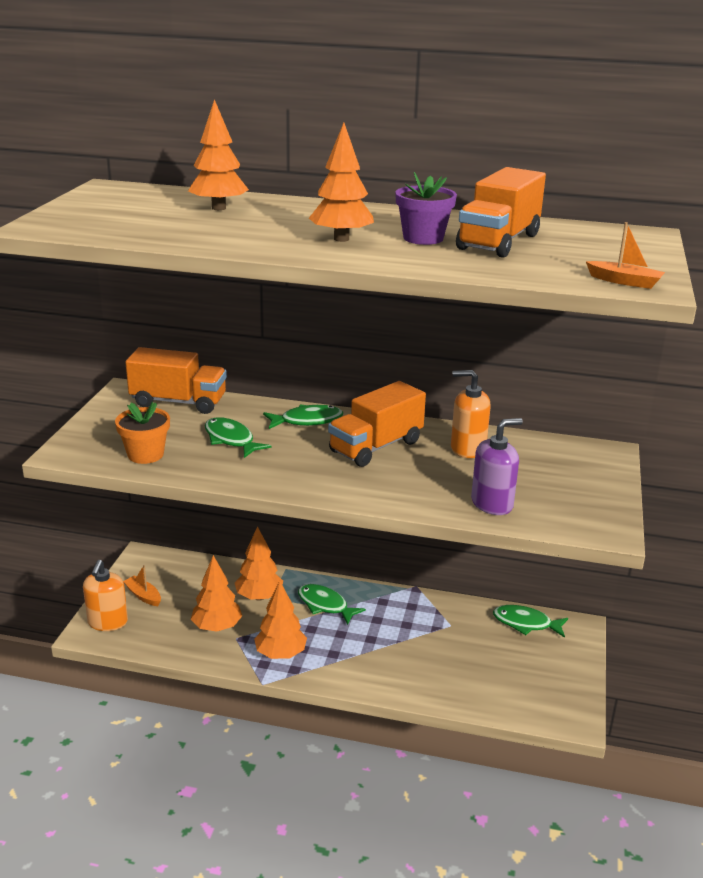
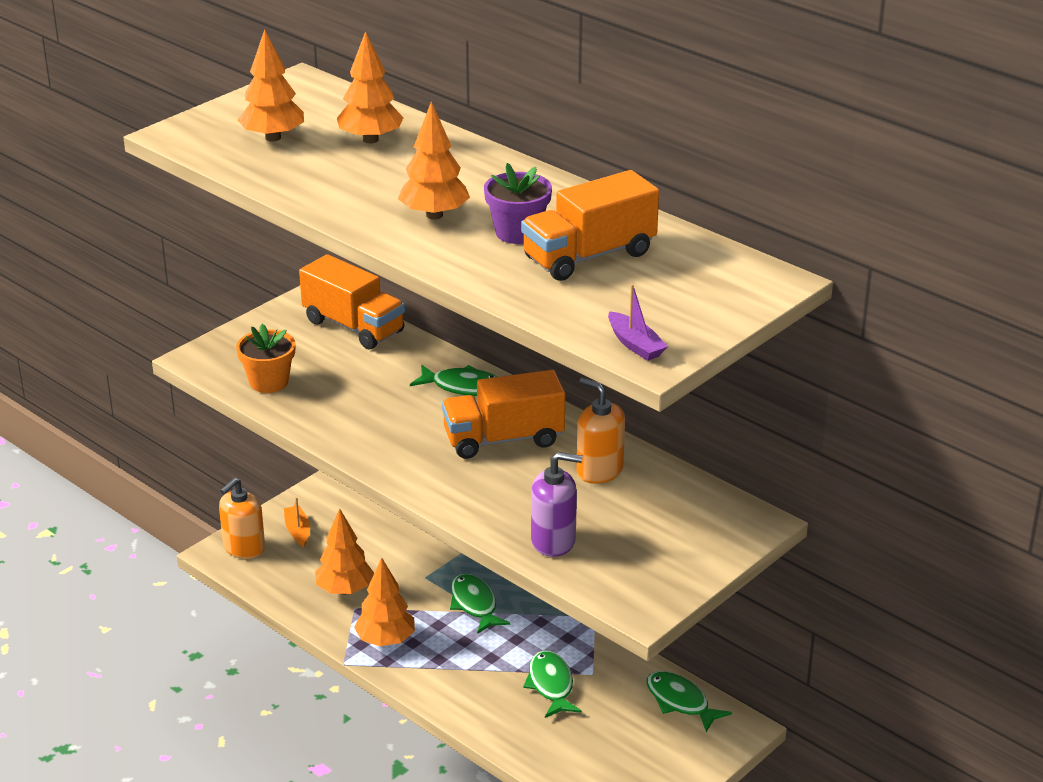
camera: 30 degrees right, 5 degrees up
green fish [205,417,272,458] -> green fish moved to [523,650,582,718]
orange tree [235,526,283,601] -> orange tree moved to [238,30,304,141]
orange boat [586,222,665,289] -> purple boat [608,284,668,361]

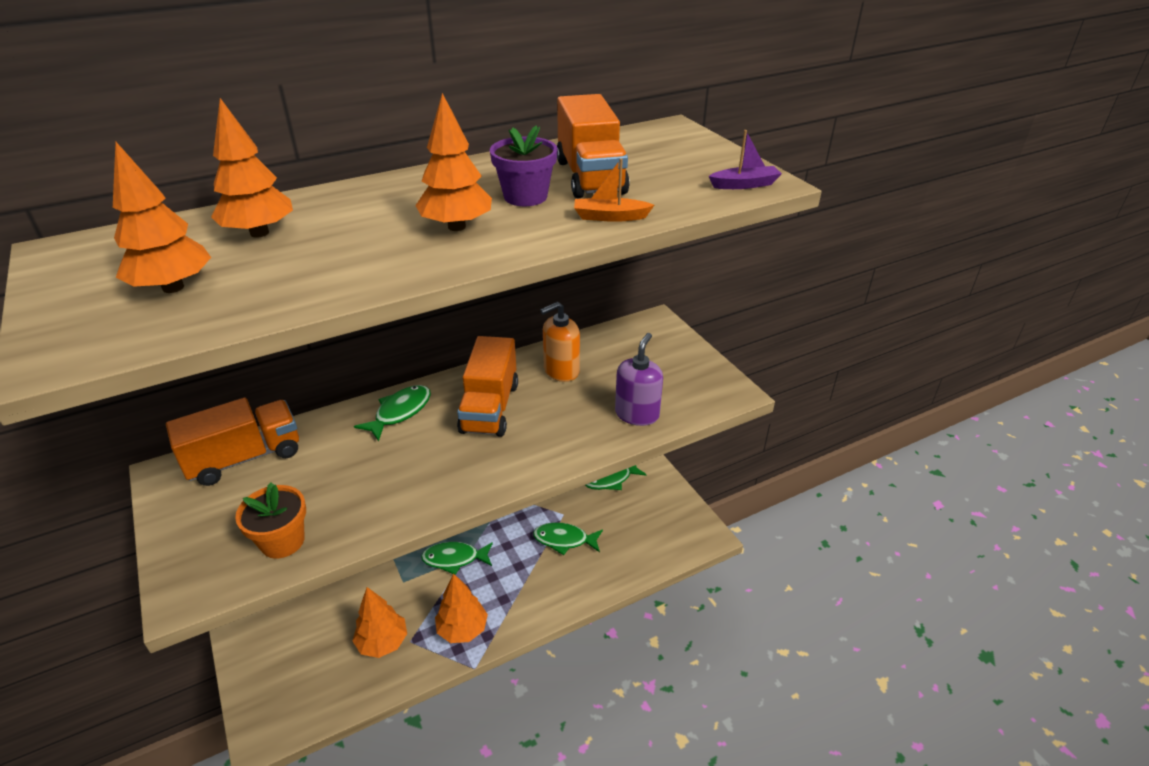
camera: 70 degrees left, 5 degrees up
orange soap dispenser [219,478,265,559] -> none
orange boat [284,497,310,547] -> orange boat moved to [574,158,654,222]

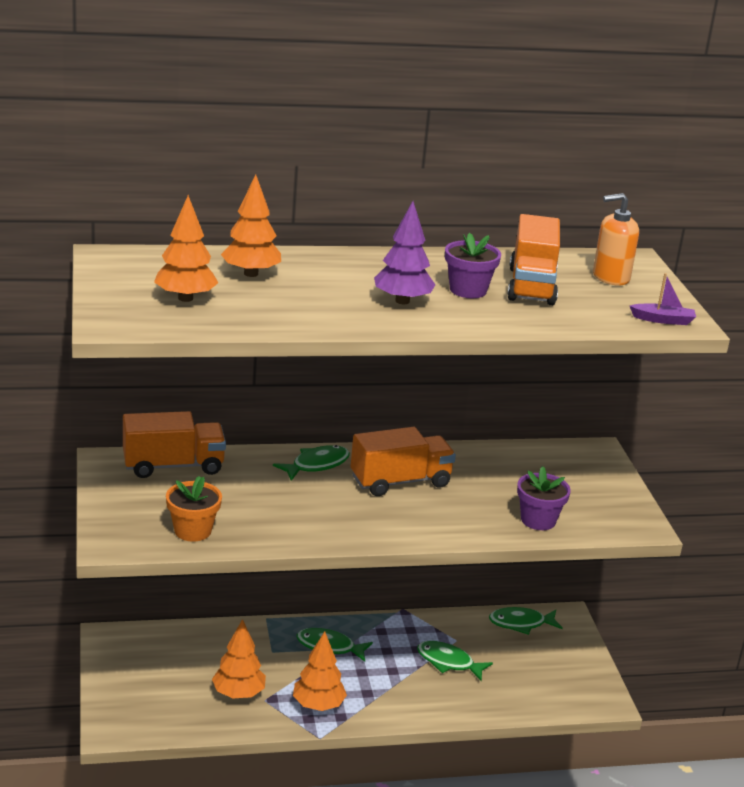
camera: 15 degrees right, 10 degrees down
orange tree [415,93,492,231] -> purple tree [374,201,435,304]
orange truck [457,336,518,437] -> orange truck turned 135 degrees counterclockwise [351,427,456,496]
orange soap dispenser [540,302,580,382] -> orange soap dispenser moved to [593,193,639,286]
orange boat [574,158,654,222] -> none
purple soap dispenser [615,333,663,426] -> purple flower pot [517,466,571,530]

